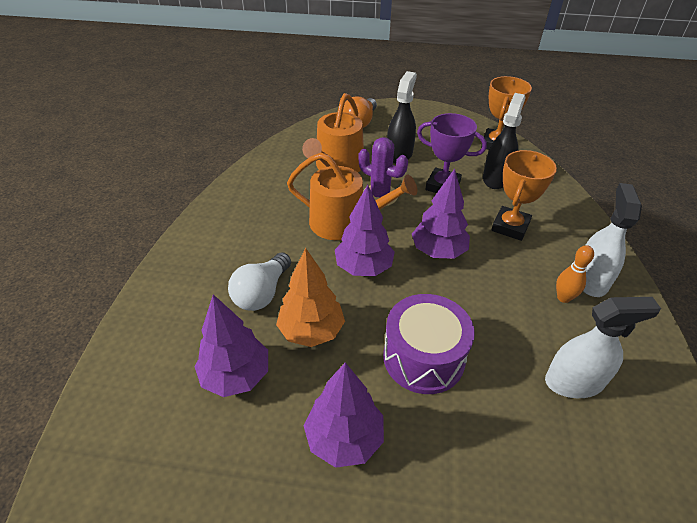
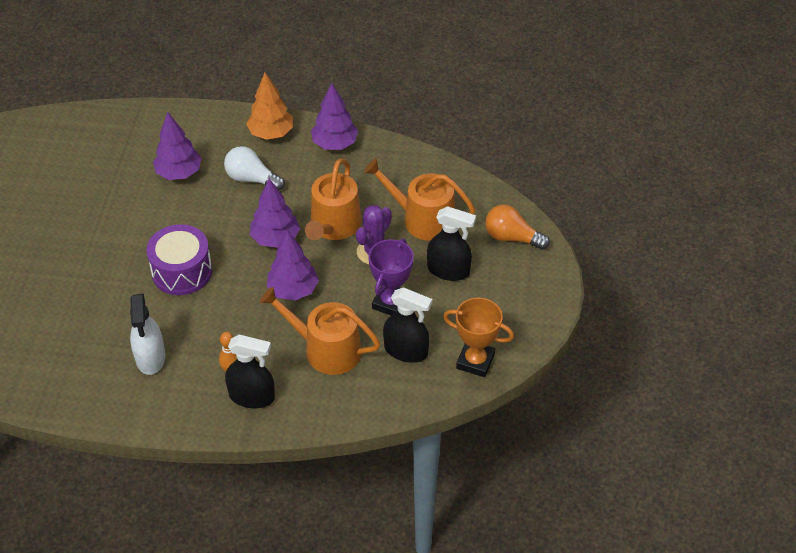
camera: 90 degrees right, 5 degrees up
orange tree [276,248,345,347] -> orange tree moved to [246,72,293,140]
purple tree [303,362,384,468] -> purple tree moved to [311,83,358,150]
orange trophy [491,150,557,241] -> orange watering can [260,287,380,375]
white spray bottle [583,183,642,297] -> black spray bottle [225,335,275,408]

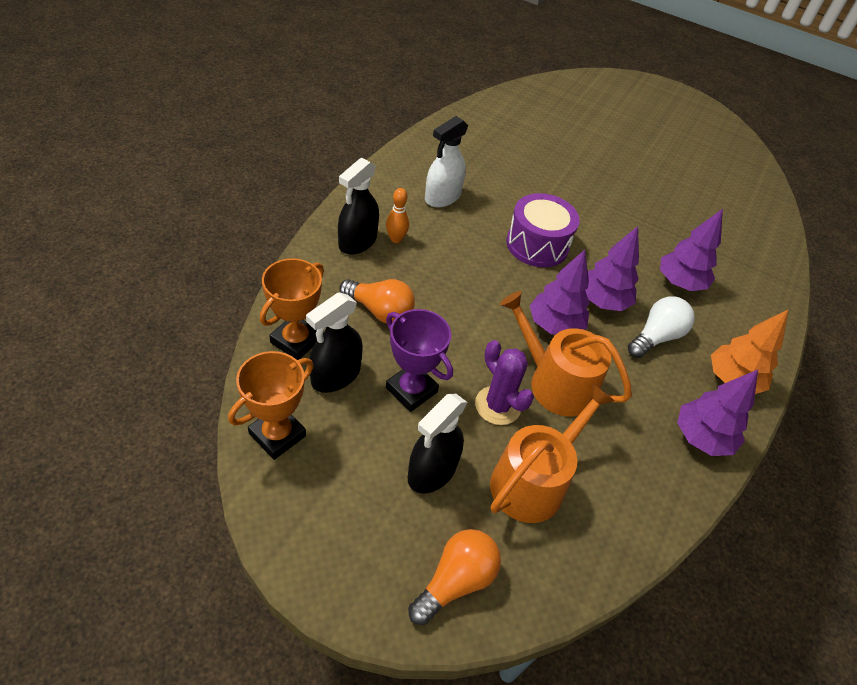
camera: 105 degrees right, 0 degrees up
white spray bottle [130,294,165,375] -> white spray bottle turned 60 degrees counterclockwise [425,116,468,207]
orange watering can [260,287,380,375] -> orange light bulb [339,279,415,324]
purple tree [267,230,319,301] -> purple tree moved to [585,226,639,311]
none -> orange trophy [260,258,324,360]

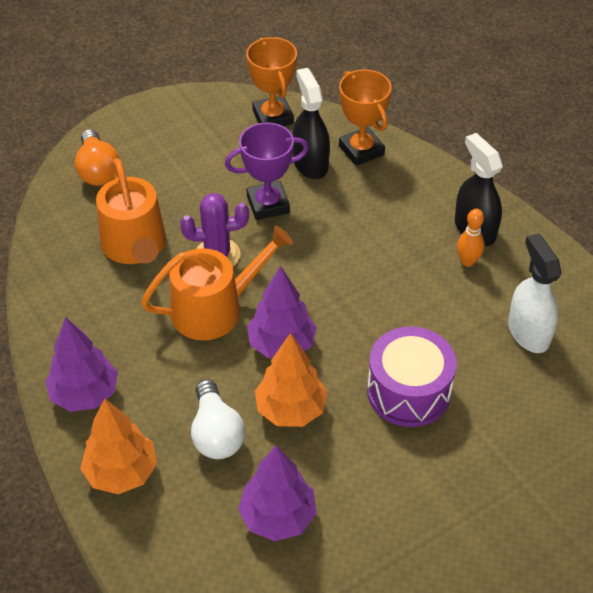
camera: 125 degrees right, 0 degrees up
orange light bulb [339,279,415,324] -> none
black spray bottle [408,394,467,493] -> none
purple tree [585,226,639,311] -> orange tree [255,333,328,427]

